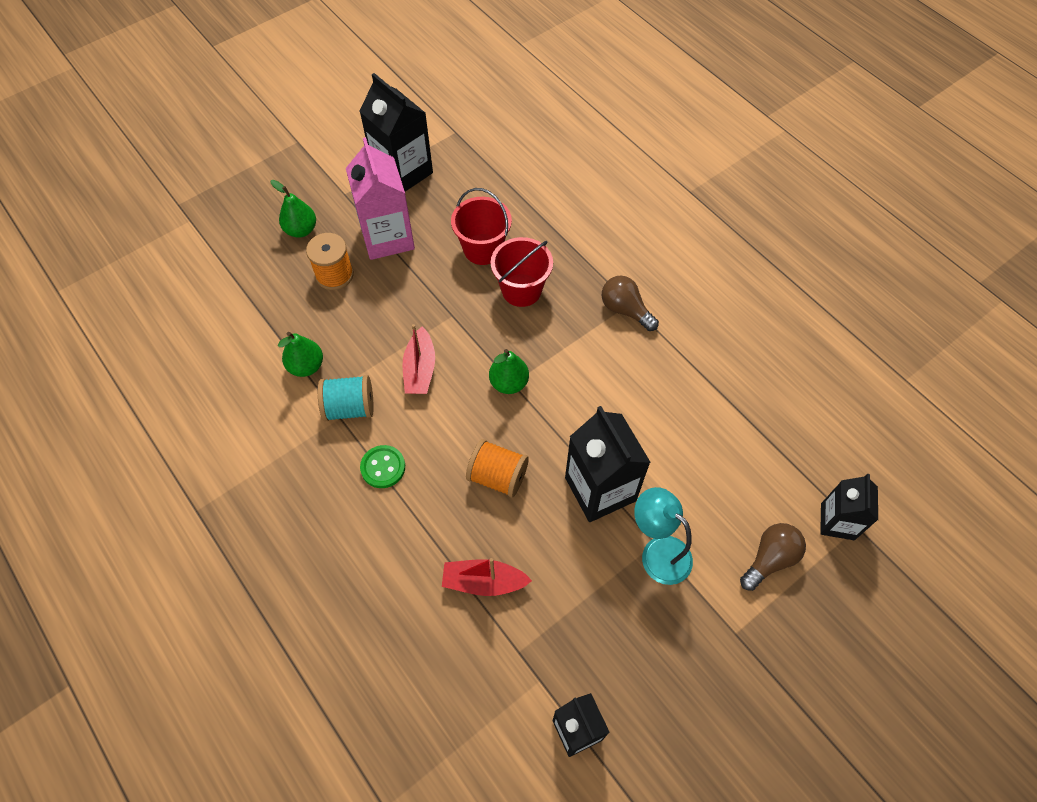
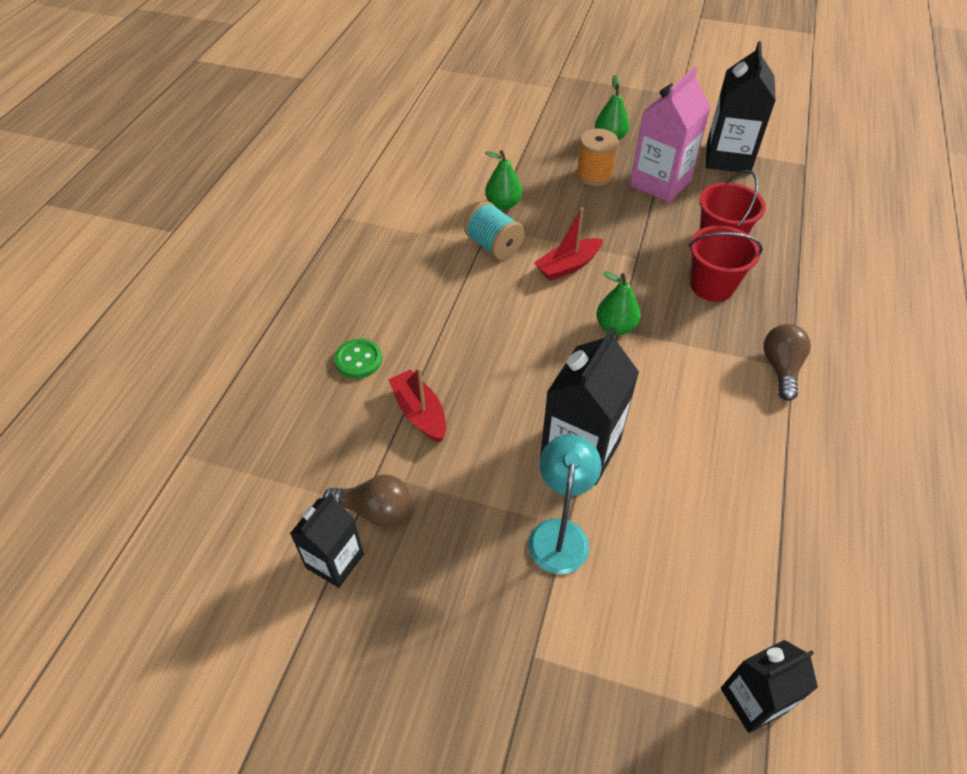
camera: 55 degrees right, 10 degrees down
green button [360,445,405,488] -> green button moved to [334,339,382,379]
orange spool [466,439,529,498] -> none
brown light bulb [740,523,806,591] -> brown light bulb moved to [323,475,410,526]

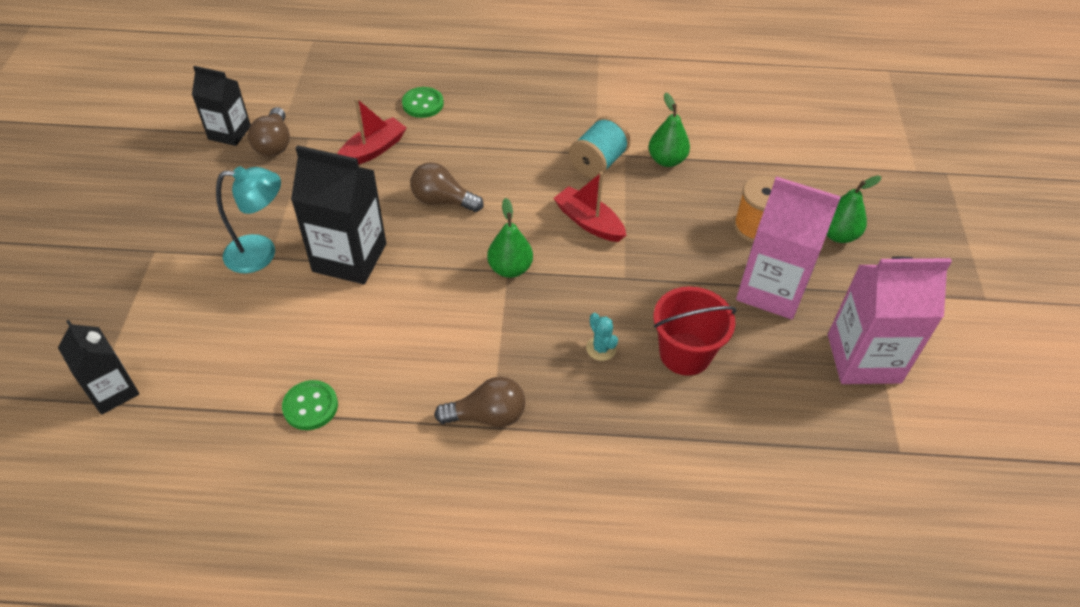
camera: 75 degrees right, 0 degrees up
red bucket [689,225,763,302] -> turquoise cactus [586,313,618,361]
black carton [706,41,776,174] -> pink carton [828,257,952,384]
none -> green button [282,380,338,430]
none -> brown light bulb [410,162,484,212]

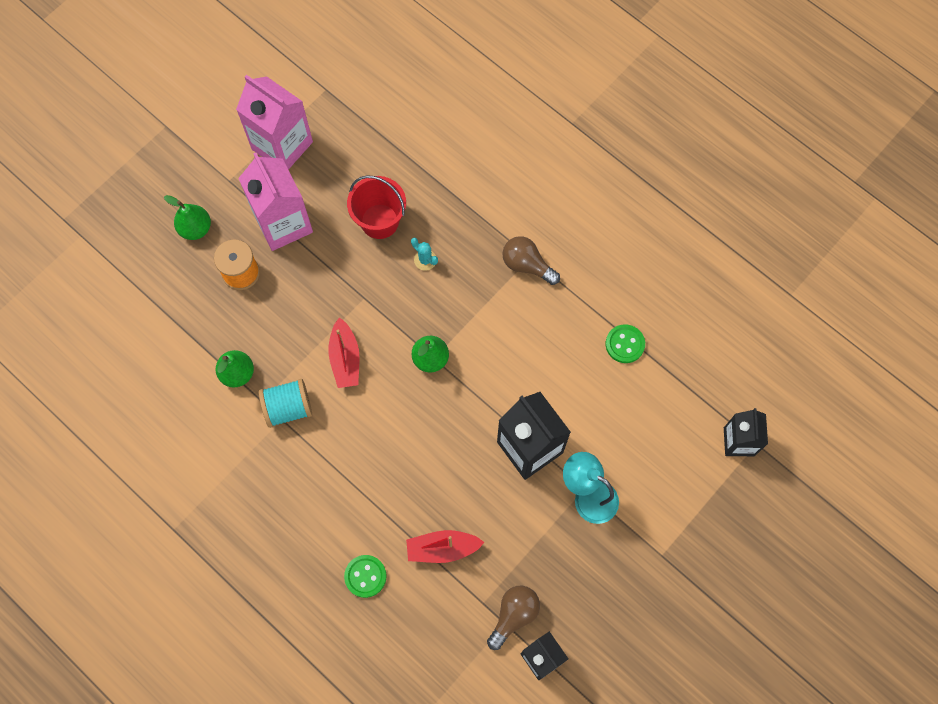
camera: 140 degrees left, 20 degrees up
brown light bulb [410,162,484,212] -> none
turquoise cactus [586,313,618,361] -> turquoise cactus turned 60 degrees counterclockwise [411,238,438,271]

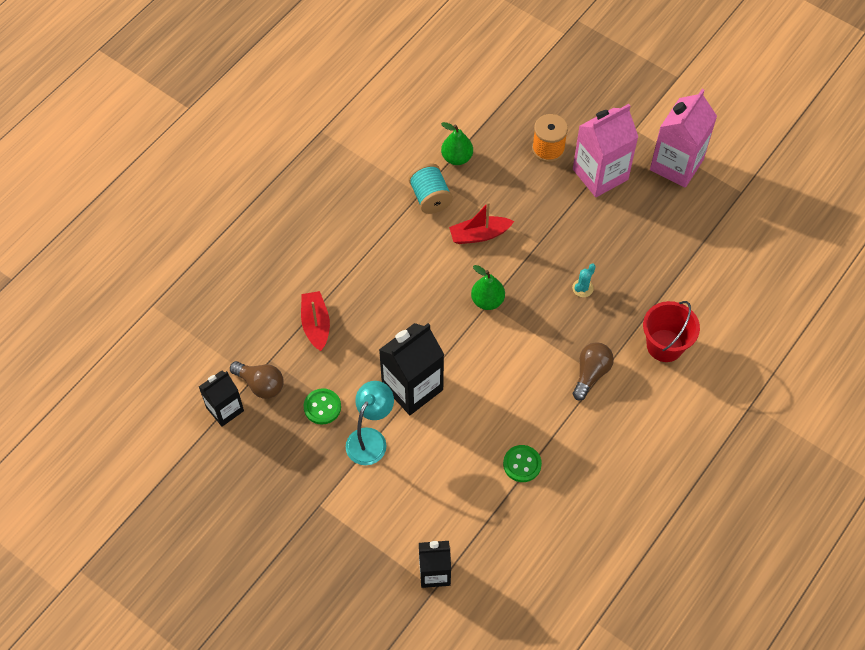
camera: 85 degrees right, 10 degrees down
green pear [164,195,211,240] -> none
green button [344,555,386,598] -> green button moved to [304,388,341,425]
red bucket [347,175,406,239] -> red bucket moved to [643,301,700,362]

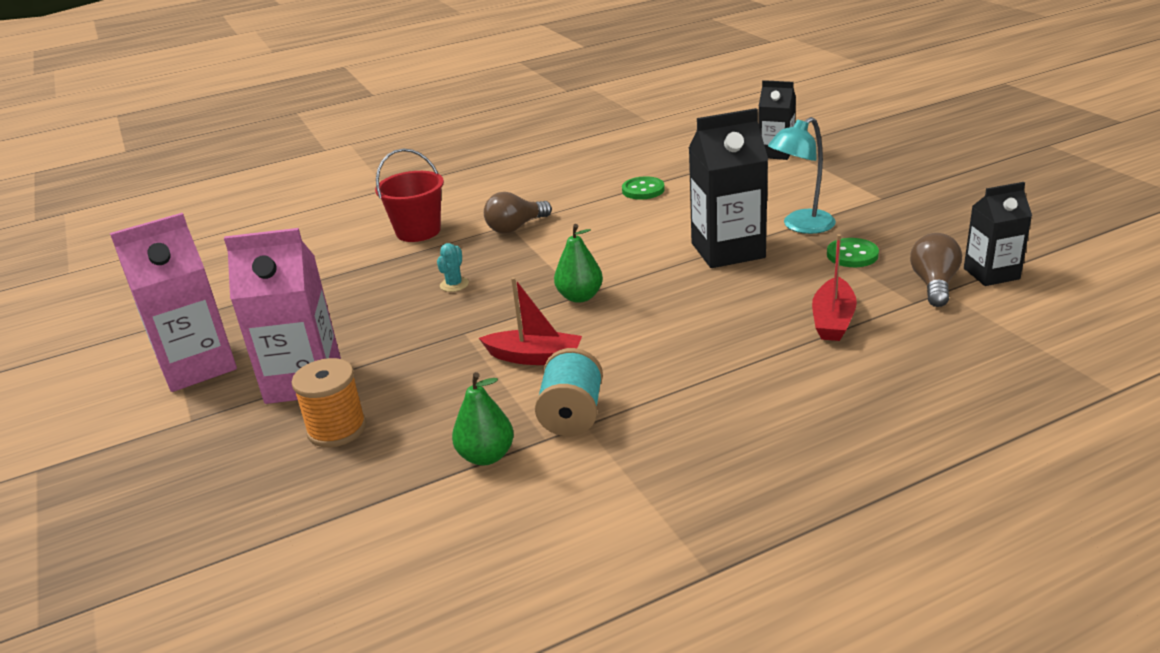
camera: 150 degrees left, 30 degrees down
brown light bulb [230,361,284,399] -> brown light bulb turned 45 degrees clockwise [910,233,962,307]
turquoise cactus [572,264,596,297] -> turquoise cactus turned 45 degrees counterclockwise [437,243,469,292]

